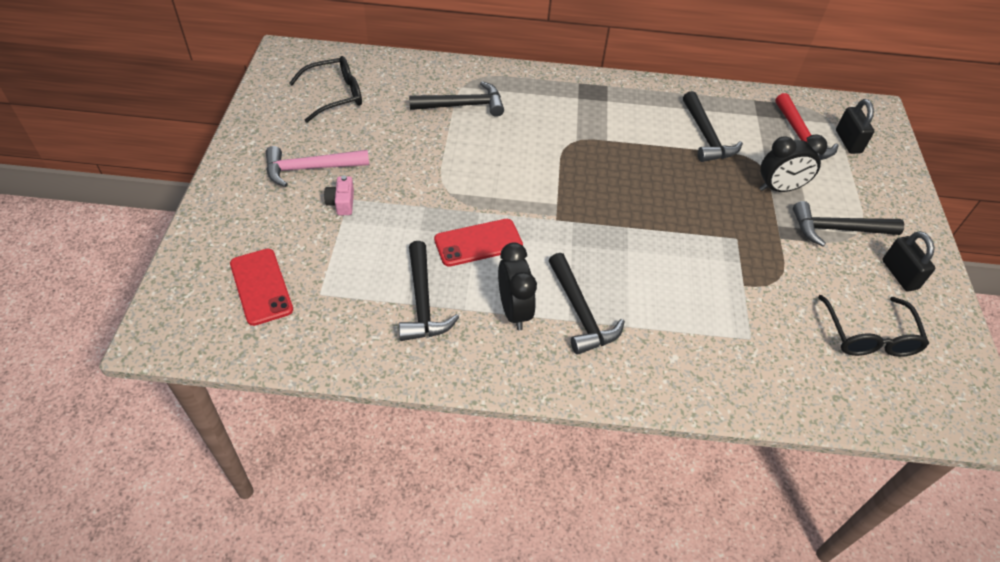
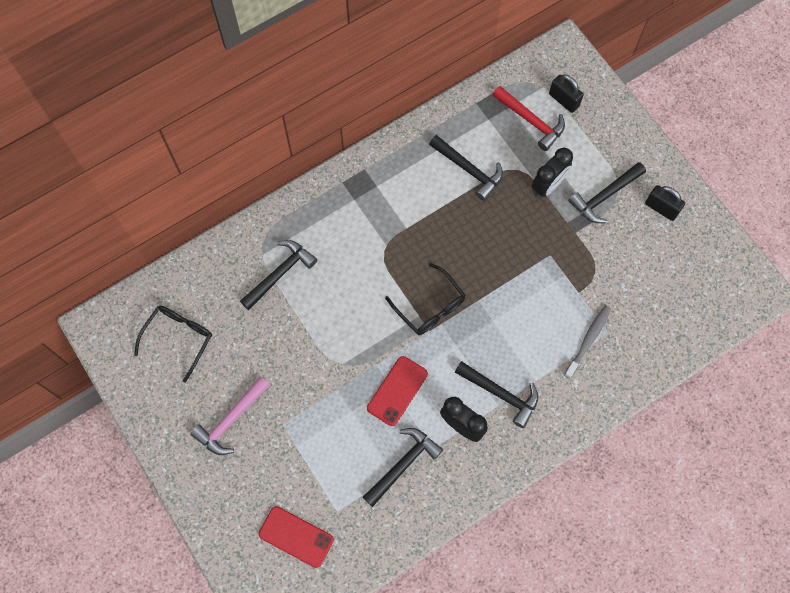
camera: 35 degrees left, 20 degrees up
pink camera [324,176,354,215] -> none
black hammer [399,241,459,341] -> black hammer turned 90 degrees counterclockwise [363,428,443,507]
black glasses [818,295,929,357] -> black glasses moved to [385,263,466,335]
none -> grey toothbrush [564,305,611,379]

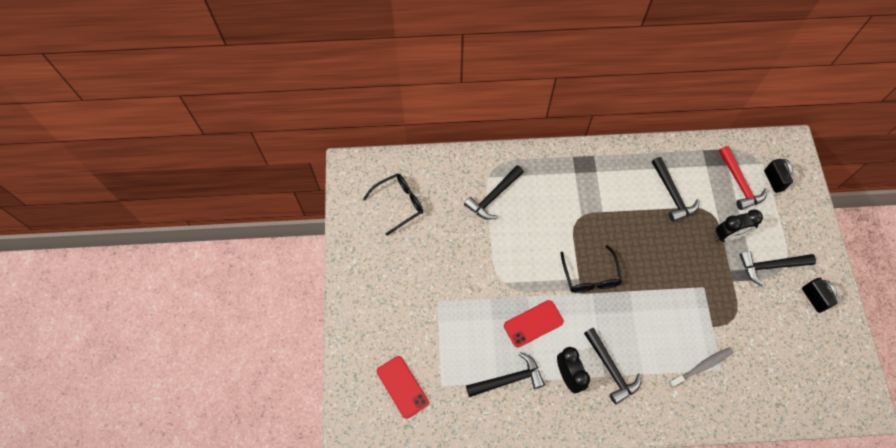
camera: 30 degrees right, 5 degrees down
pink hammer [190,377,270,455] -> none
black hammer [240,240,317,310] -> black hammer turned 150 degrees clockwise [464,165,524,220]

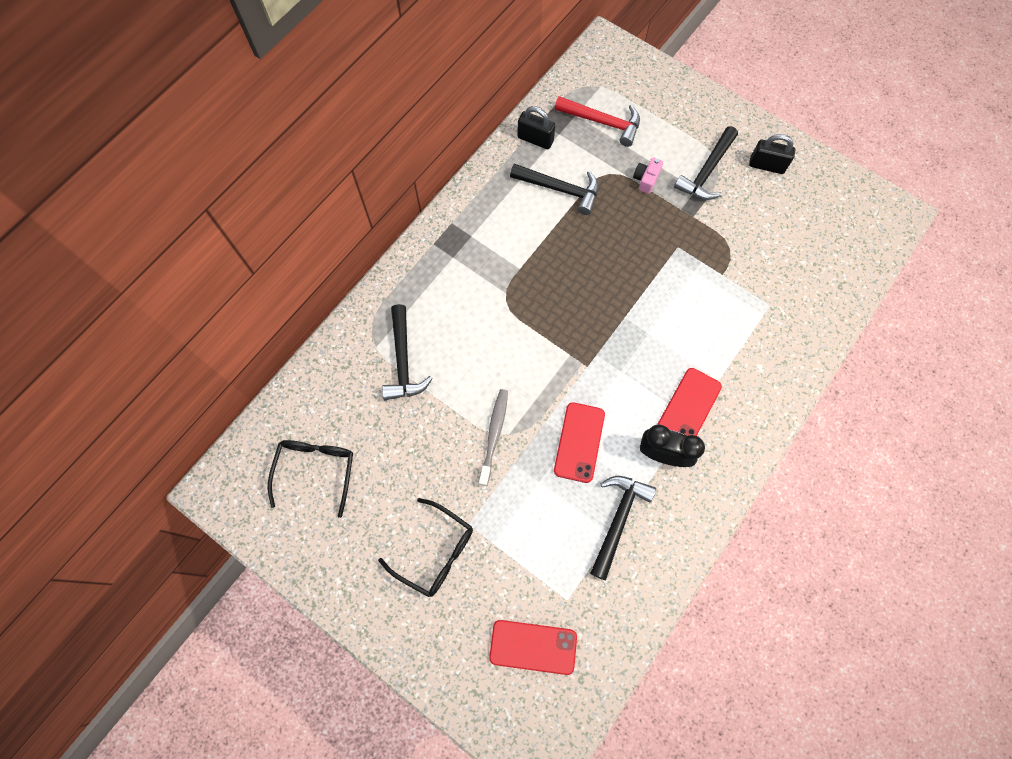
camera: 50 degrees left, 5 degrees up
black glasses [560,245,622,293] -> black glasses moved to [378,498,473,597]
black hammer [584,328,641,404] -> red phone [657,368,722,436]
grey toothbrush [669,347,733,388] -> grey toothbrush moved to [479,389,508,486]
black clock [715,209,763,242] -> pink camera [633,157,663,194]
black padlock [764,159,793,193] -> black padlock moved to [517,106,555,149]

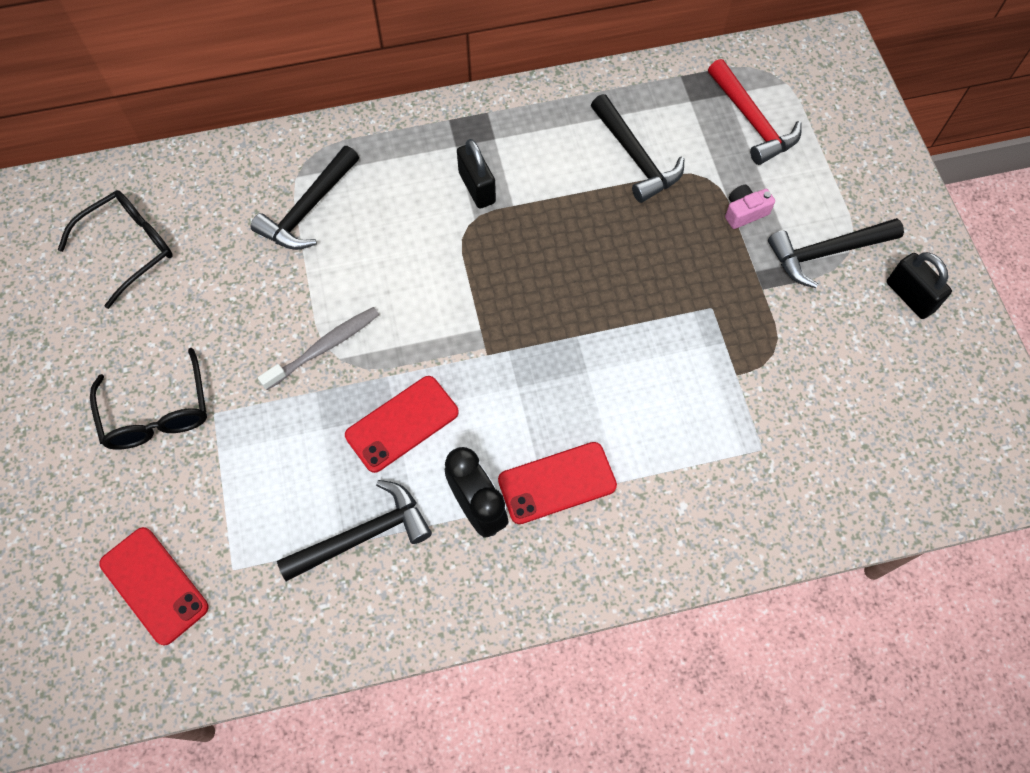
camera: 40 degrees right, 5 degrees down
black padlock [517,106,555,149] -> black padlock moved to [457,139,496,208]

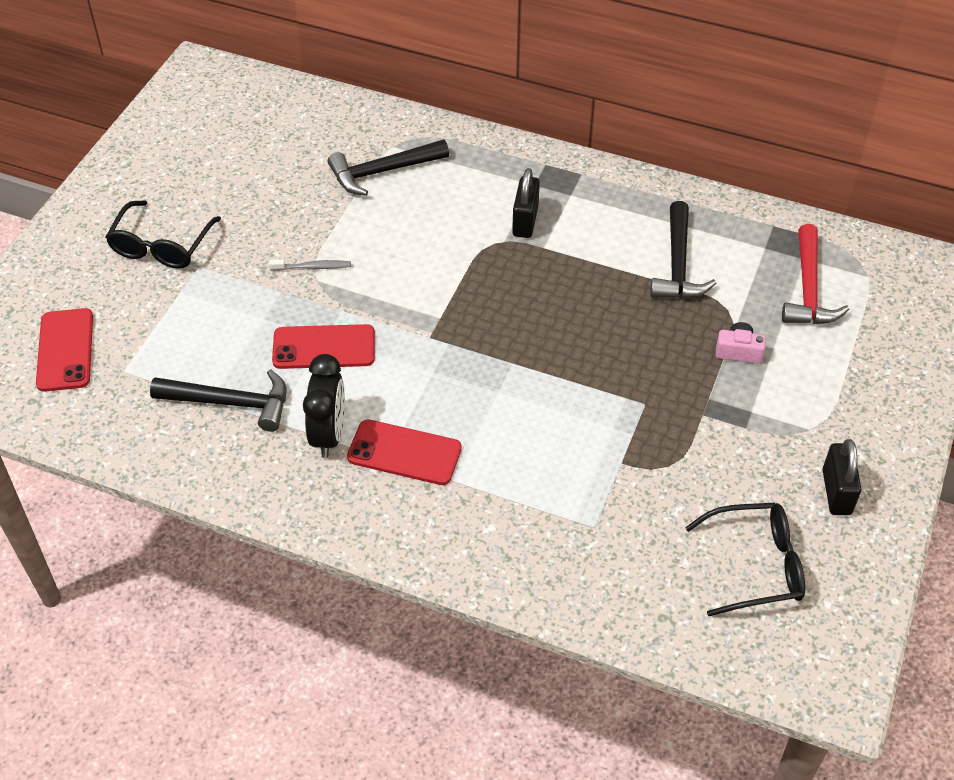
camera: 35 degrees right, 15 degrees down
black glasses [58,190,173,309] -> black glasses moved to [685,502,805,616]
grey toothbrush [258,307,379,390] -> grey toothbrush [269,259,351,271], size x0.65
black hammer [768,218,904,288] -> none

